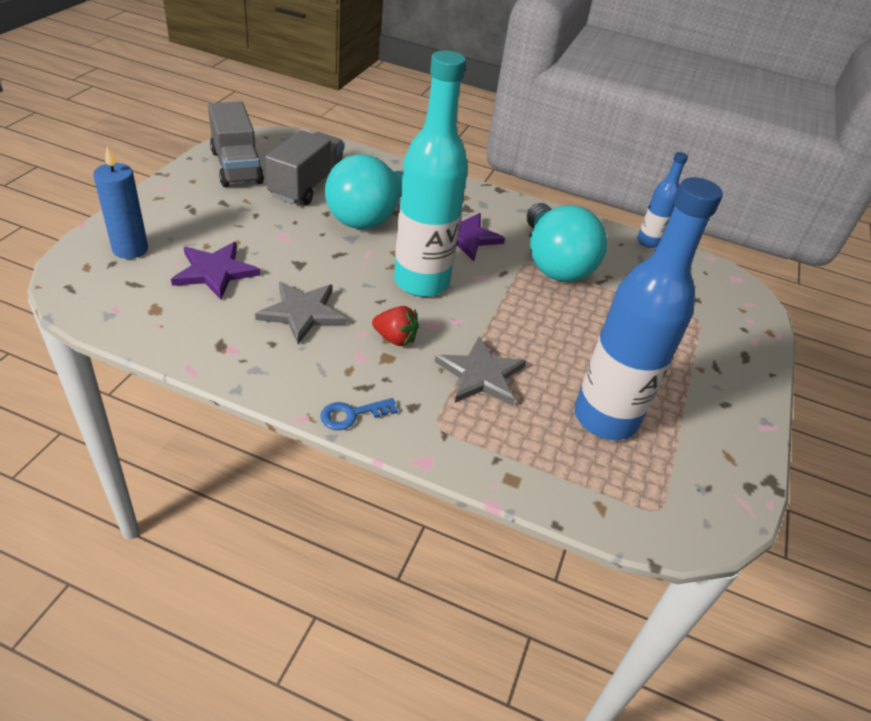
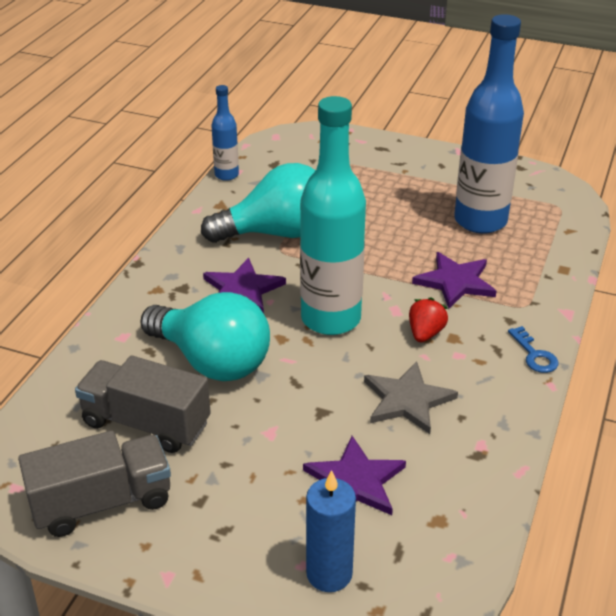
camera: 85 degrees left, 5 degrees down
grey star [435,336,526,406] -> purple star [412,252,497,309]

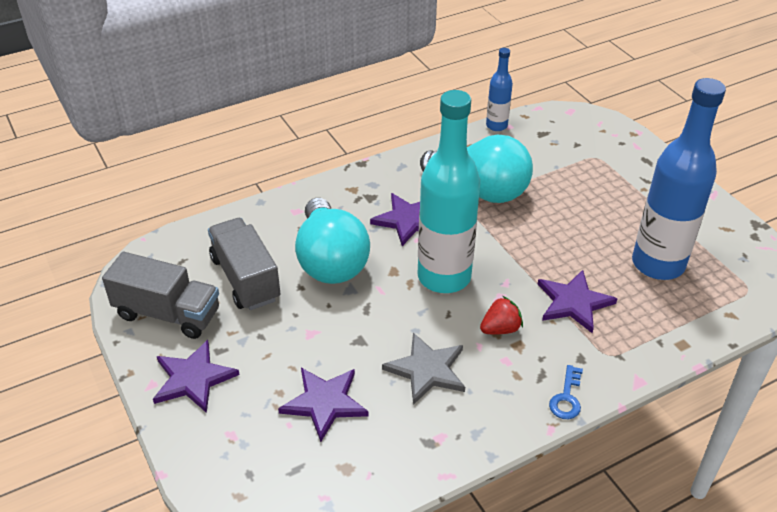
camera: 40 degrees right, 5 degrees up
blue candle [306,470,356,592] -> none
none -> purple star [153,340,239,413]

